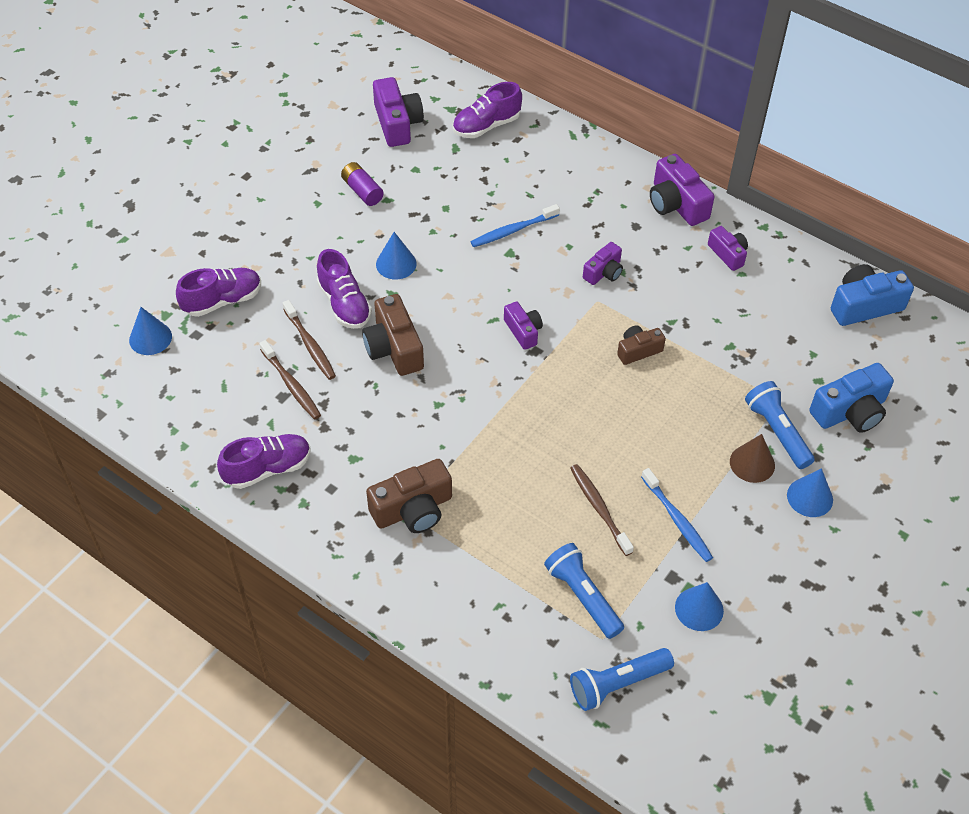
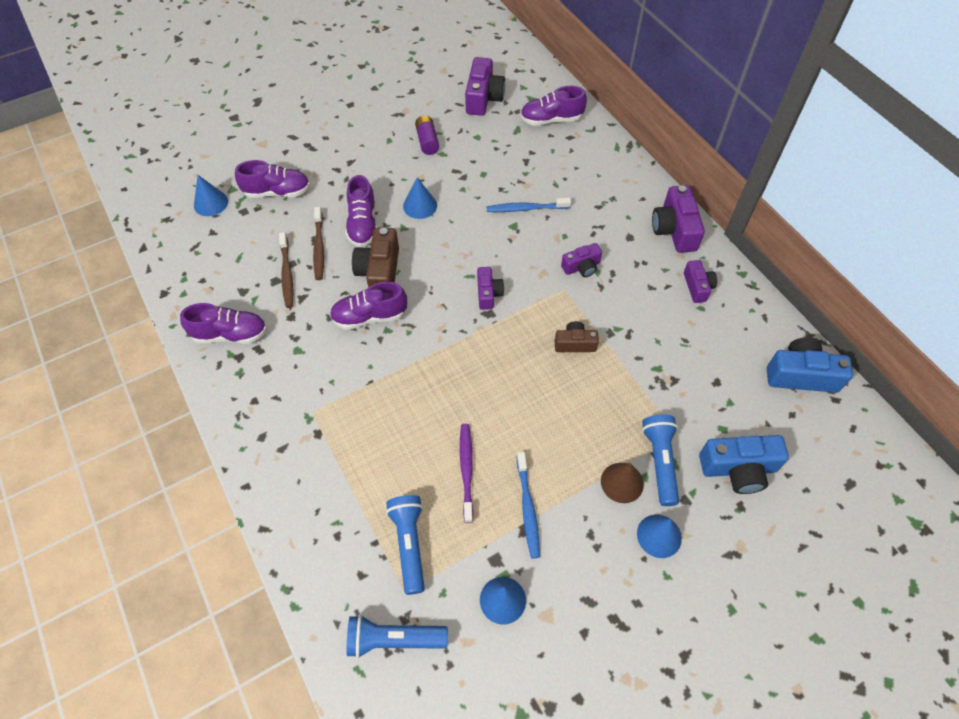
camera: 25 degrees right, 5 degrees up
brown camera [366,459,452,533] -> none
brown toothbrush [570,464,634,556] -> purple toothbrush [460,424,474,523]
none -> purple shoe [330,282,407,330]

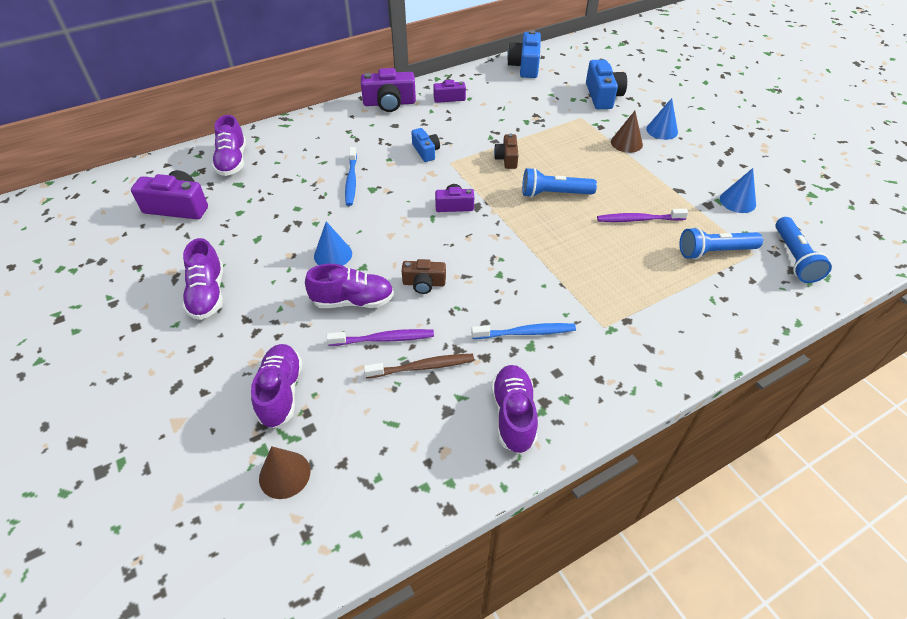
camera: 90 degrees left, 10 degrees down
blue cone [194,175,228,216] -> brown cone [259,446,310,499]
brown toothbrush [313,207,324,280] -> purple toothbrush [326,329,434,346]
purple shoe [330,282,407,330] -> purple shoe moved to [183,238,223,320]
brown camera [352,227,399,288] -> brown camera [402,259,446,294], size x0.60
purple battery [415,115,439,155] -> none
blue toothbrush [517,452,540,558] -> blue toothbrush moved to [471,323,576,339]
purple camera [561,243,602,277] -> blue camera [411,128,440,162]
blue flashlight [642,414,679,506] -> blue flashlight moved to [522,168,597,198]

